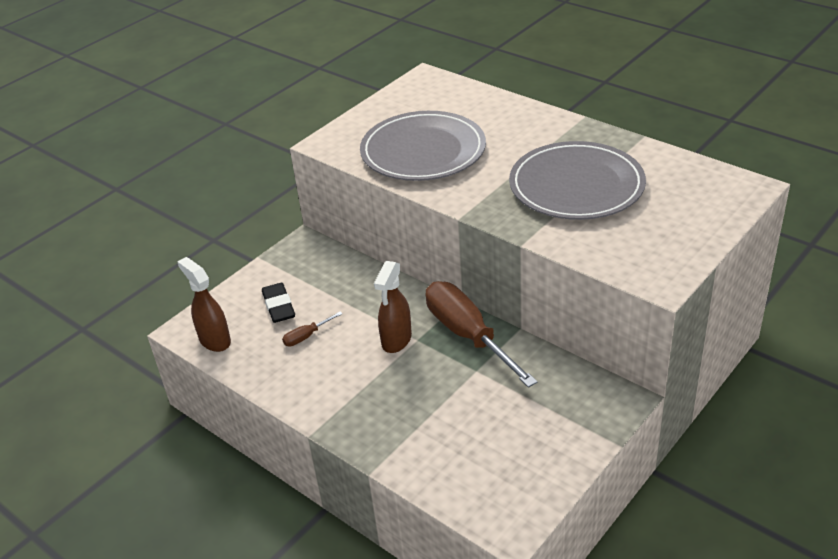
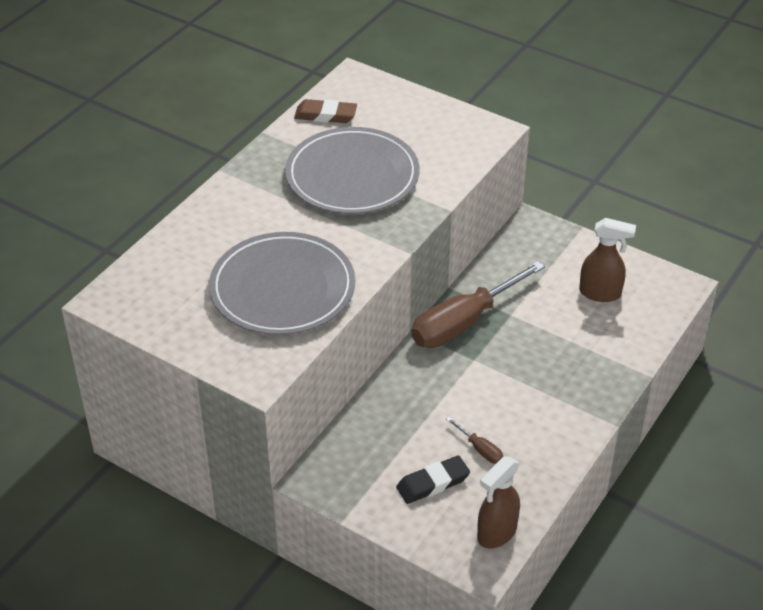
camera: 100 degrees left, 5 degrees up
brown spray bottle [374,261,412,353] -> brown spray bottle moved to [579,218,636,302]
none -> brown eraser [294,99,357,123]

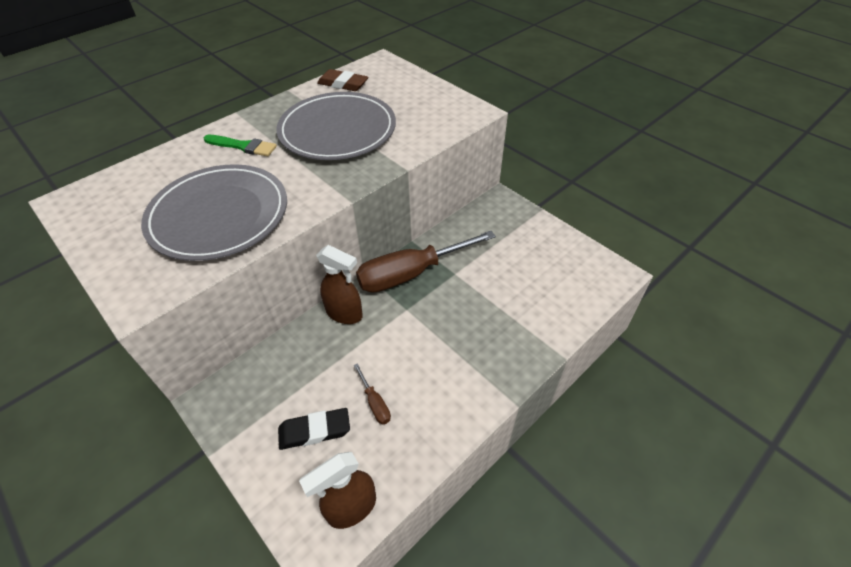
camera: 15 degrees right, 5 degrees up
brown spray bottle [579,218,636,302] -> brown spray bottle moved to [316,245,363,324]
none -> green brush [204,135,277,156]

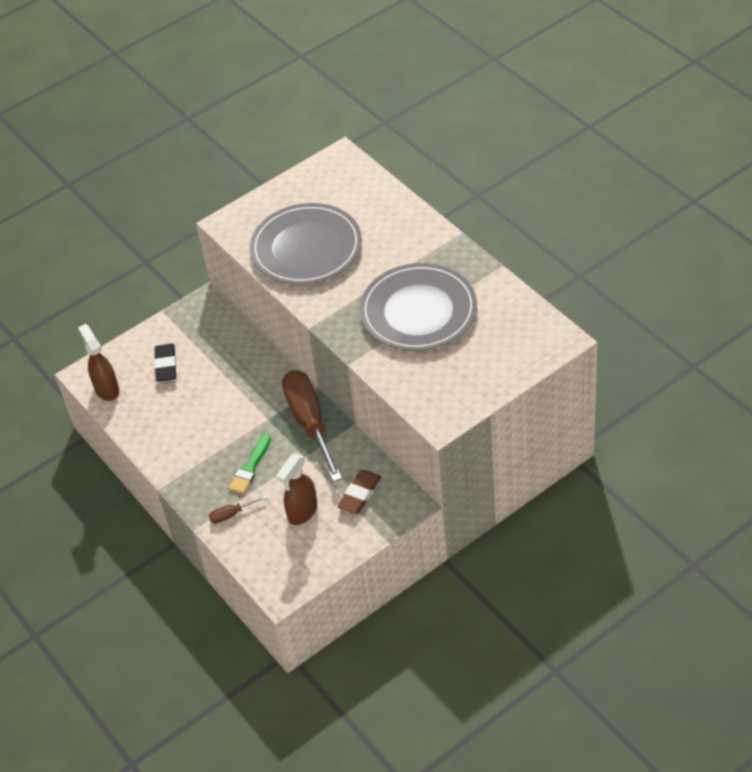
camera: 100 degrees right, 0 degrees up
green brush [204,135,277,156] -> green brush moved to [228,434,271,494]
brown spray bottle [316,245,363,324] -> brown spray bottle moved to [276,454,317,525]
brown eraser [317,69,368,91] -> brown eraser moved to [337,470,381,514]
brown screwdriver [354,363,391,424] -> brown screwdriver moved to [209,495,267,523]

